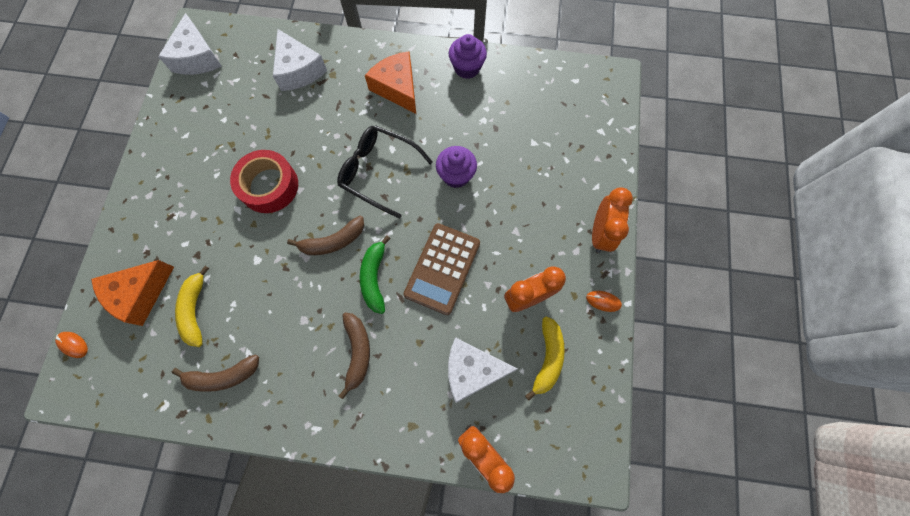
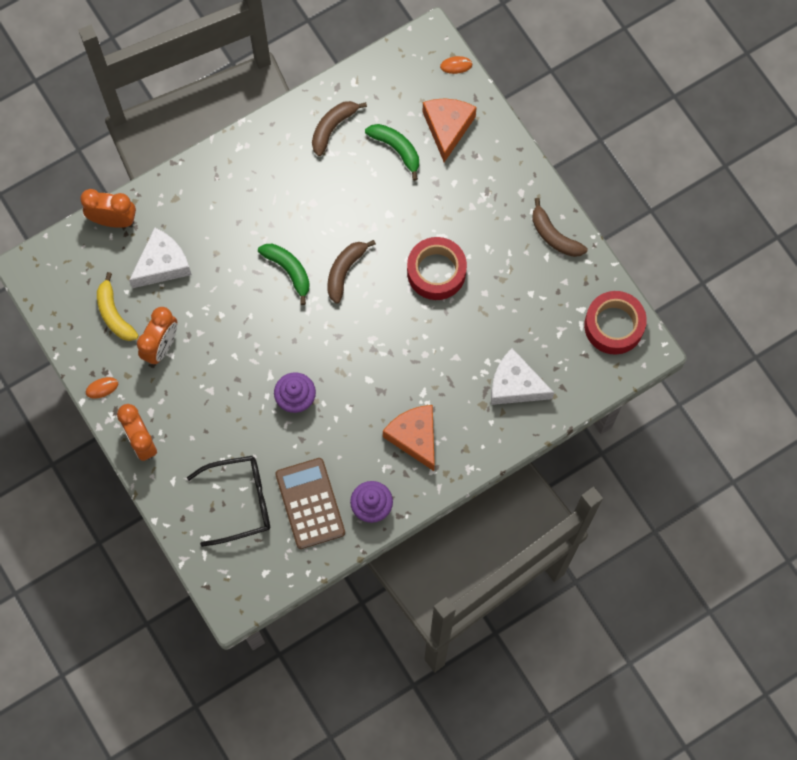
camera: 140 degrees right, 0 degrees up
white cheese [158,13,222,75] -> red tape [584,291,647,355]
yellow banana [175,266,210,347] -> green banana [365,124,419,181]
black glasses [337,125,433,219] -> black glasses moved to [187,456,270,547]
brown banana [339,312,370,399] -> brown banana moved to [533,198,587,257]
orange cheese [365,51,416,114] -> orange cheese turned 135 degrees counterclockwise [383,405,435,471]
brown calculator [403,223,480,315] -> brown calculator moved to [275,458,345,549]

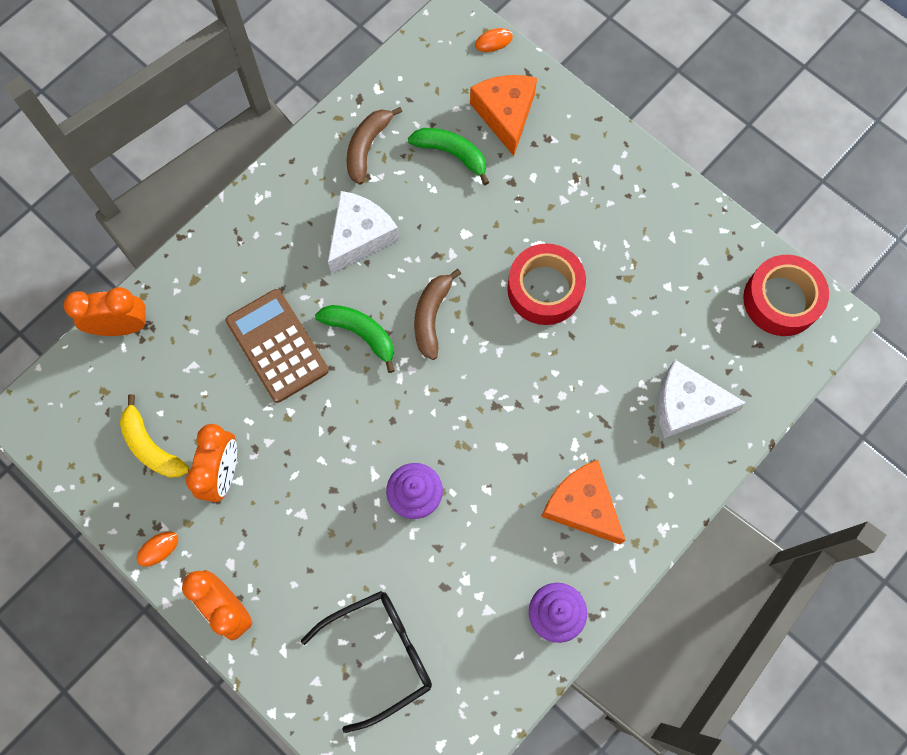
camera: 15 degrees left, 0 degrees up
white cheese [129,228,192,288] -> white cheese moved to [328,191,399,274]
brown calculator [275,458,345,549] -> brown calculator moved to [225,289,329,403]
brown banana [533,198,587,257] -> none

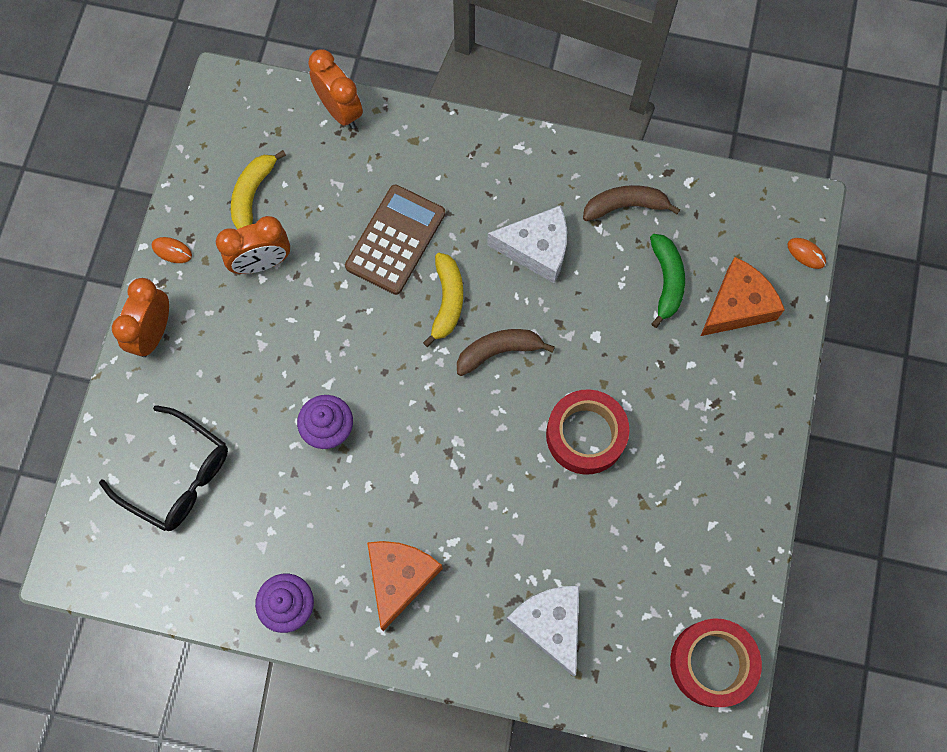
camera: 60 degrees right, 0 degrees up
green banana [315,305,395,373] -> yellow banana [423,253,463,347]

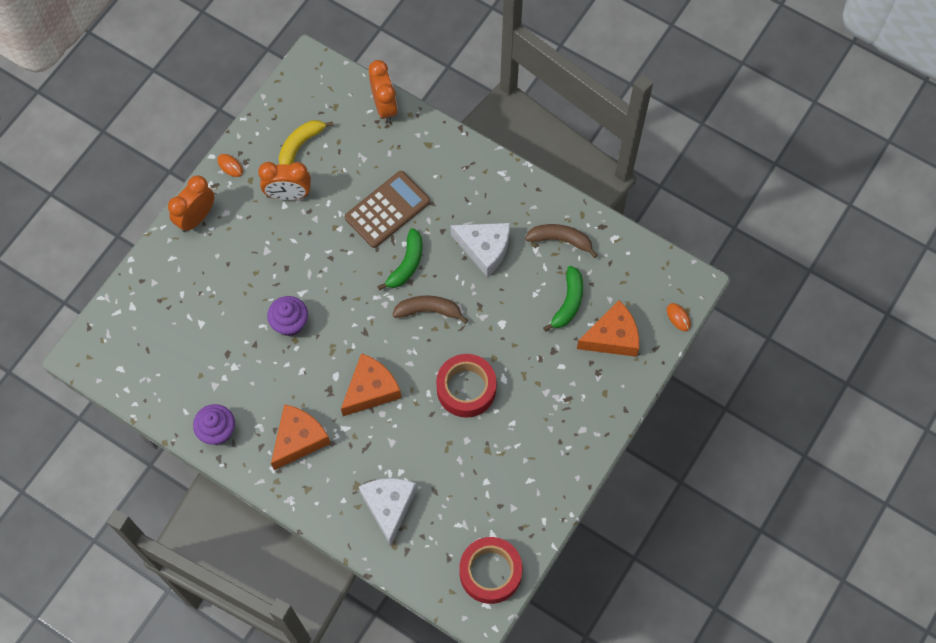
camera: 20 degrees right, 5 degrees down
black glasses [99,405,228,531] -> none
yellow banana [423,253,463,347] -> green banana [377,228,422,290]
none -> orange cheese [341,353,401,416]

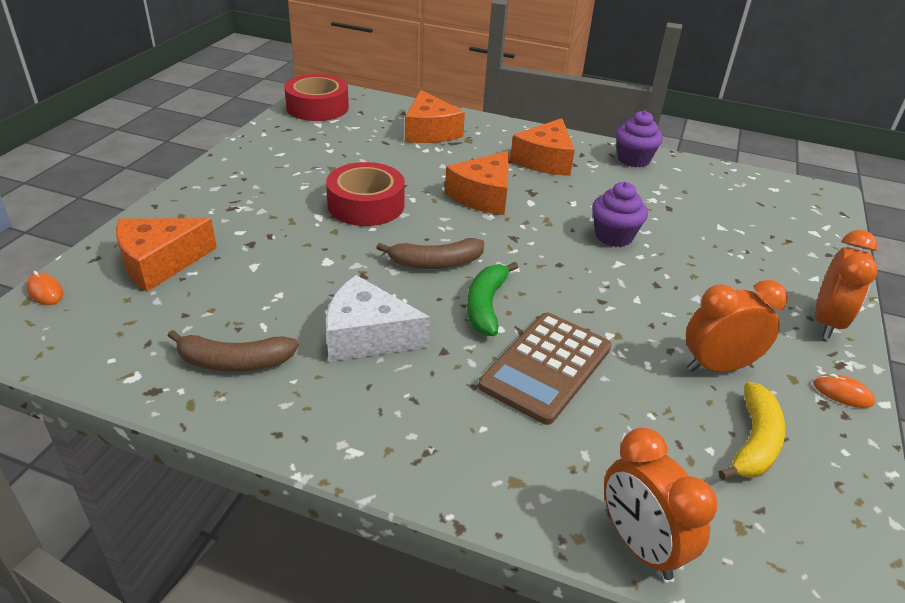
camera: 165 degrees right, 30 degrees down
white cheese [359,478,417,546] -> orange cheese [405,90,465,143]
green banana [543,266,583,332] -> none

